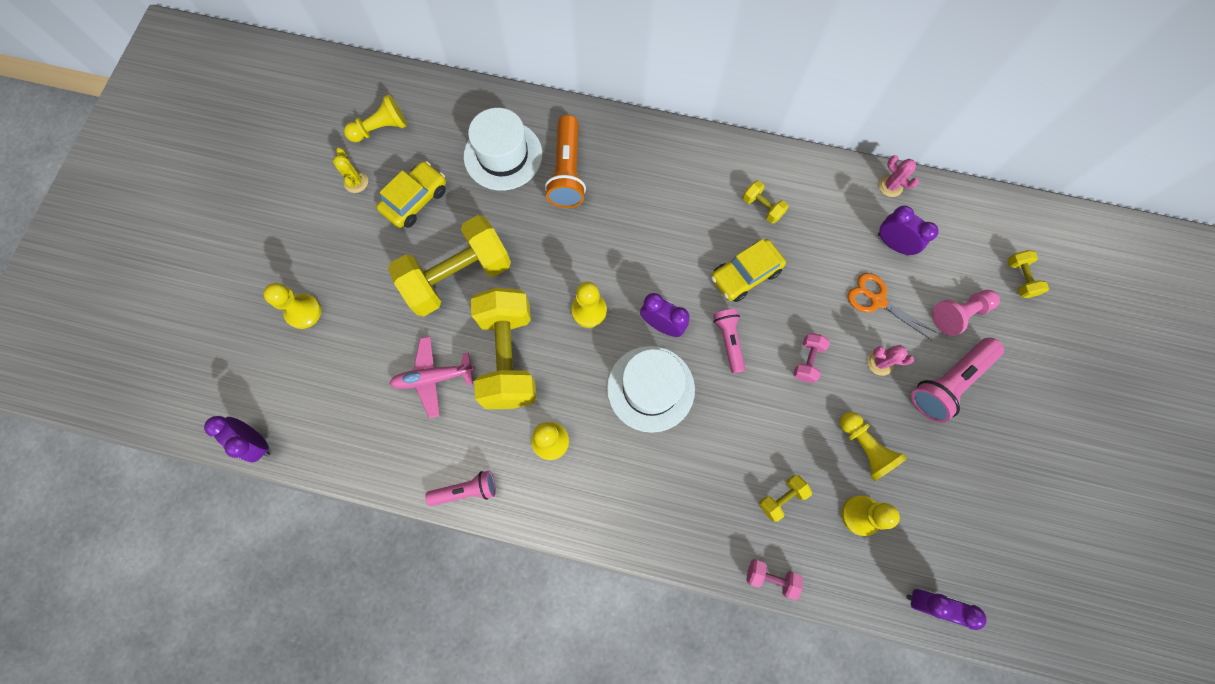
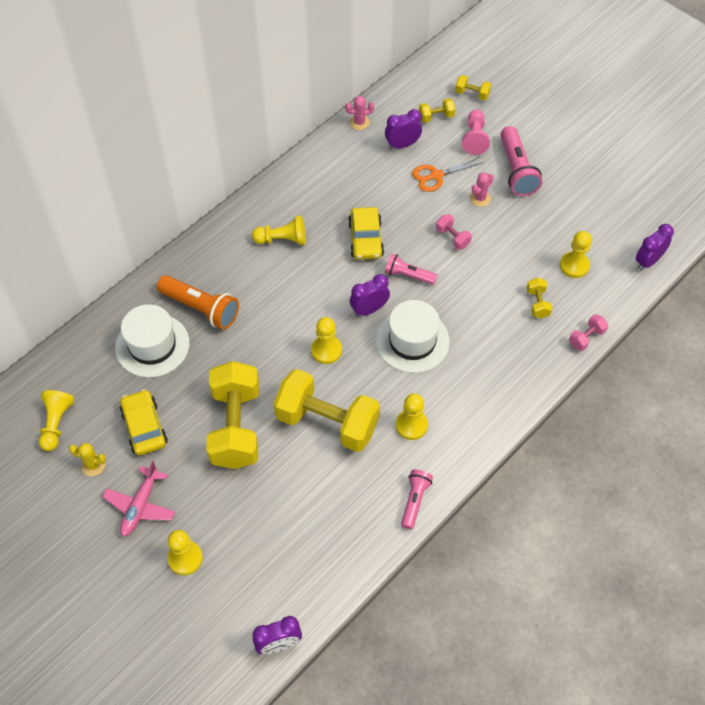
camera: 60 degrees left, 15 degrees down
pink plane [389,336,475,418] -> pink plane moved to [102,461,175,537]
yellow dumbbell [743,180,788,224] -> yellow dumbbell moved to [419,98,455,123]
yellow pawn [840,412,907,481] -> yellow pawn moved to [252,216,306,245]

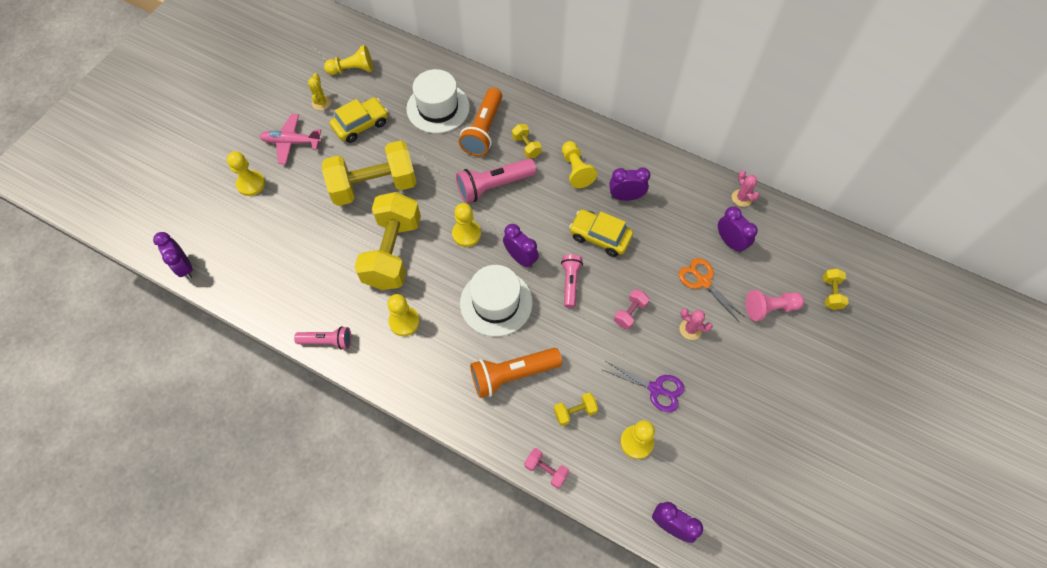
camera: 75 degrees right, 5 degrees up
yellow car [348,207,384,260] -> yellow car turned 45 degrees clockwise [569,209,633,257]
yellow dumbbell [419,98,455,123] -> yellow dumbbell moved to [512,124,542,158]
pink flashlight [500,126,542,196] -> pink flashlight moved to [456,159,536,203]
none -> orange flashlight [470,348,562,398]
none -> purple scissors [601,361,684,412]
none -> purple clock [609,167,650,201]

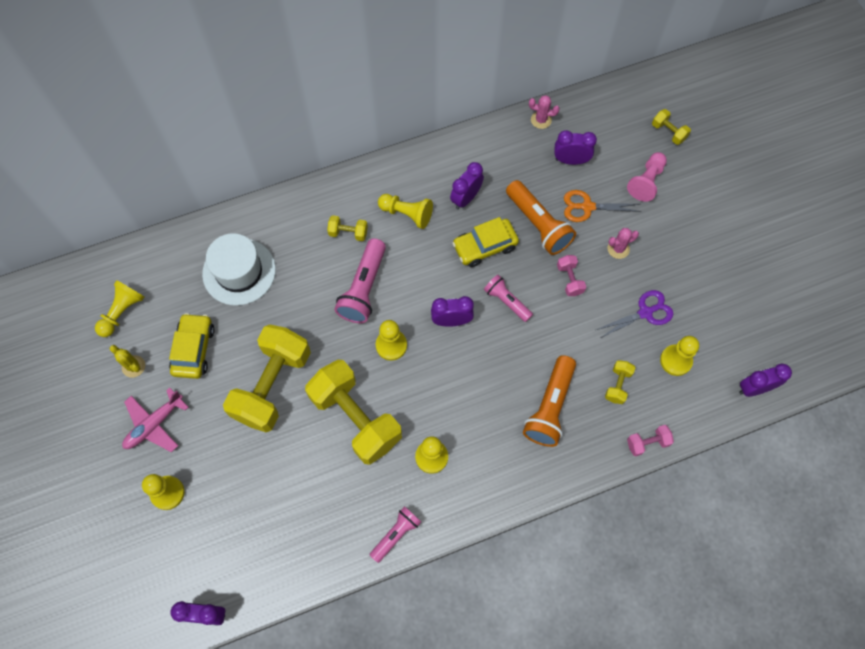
camera: 50 degrees left, 5 degrees up
orange flashlight [459,88,502,156] -> orange flashlight moved to [506,180,576,255]
white hat [460,265,533,337] -> none

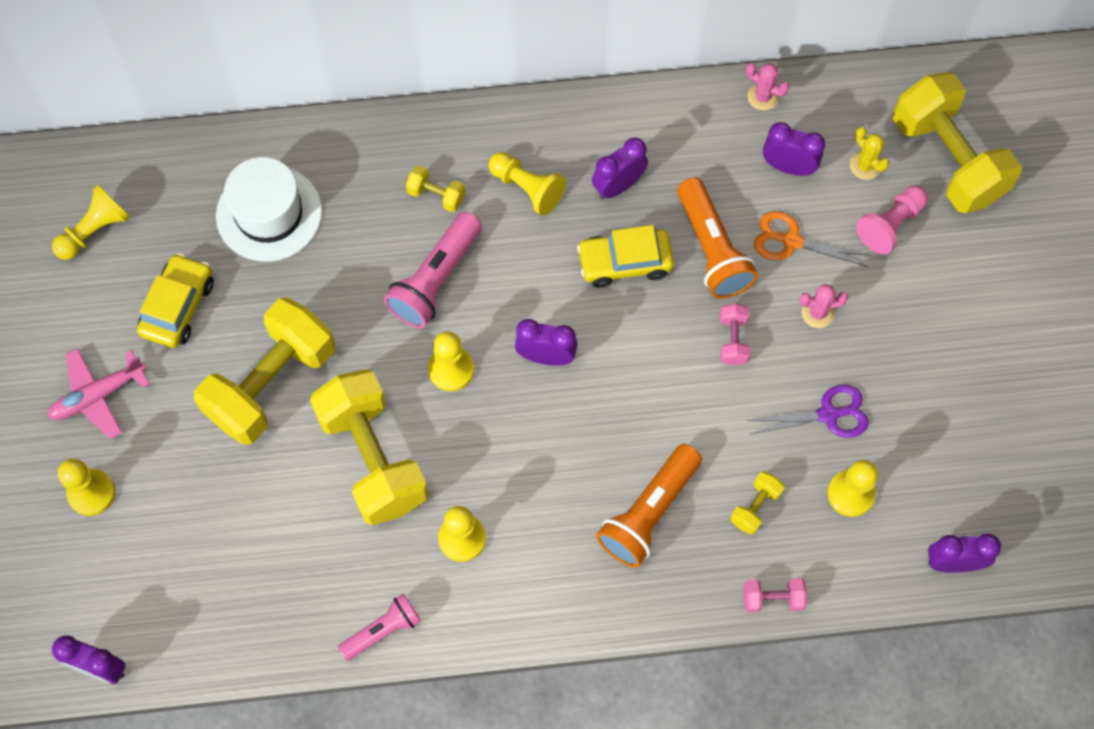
camera: 15 degrees right, 0 degrees up
yellow cactus [110,345,145,378] -> yellow cactus moved to [850,127,890,180]
pink flashlight [484,275,533,322] -> none
yellow dumbbell [652,109,691,145] -> yellow dumbbell [893,72,1022,213], size x2.41

